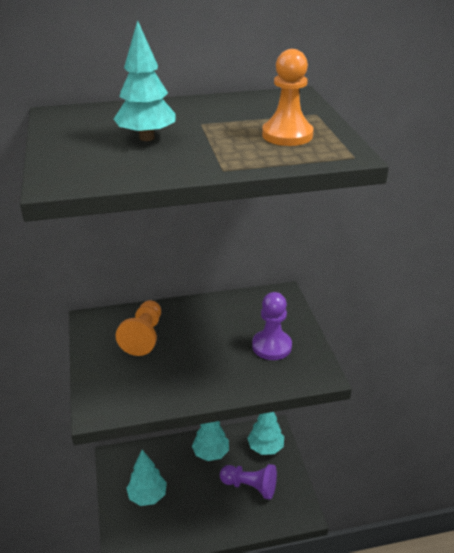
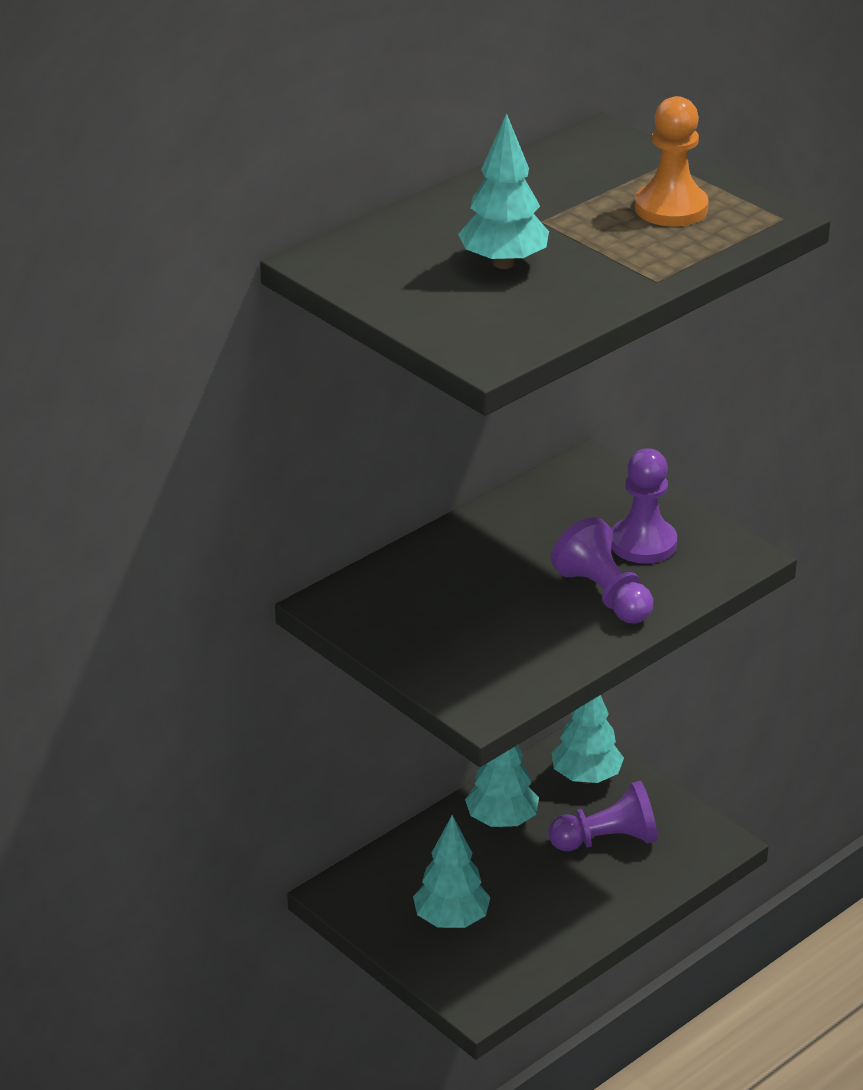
camera: 30 degrees left, 0 degrees up
orange pawn [116,300,161,356] -> none
none -> purple pawn [551,517,653,623]

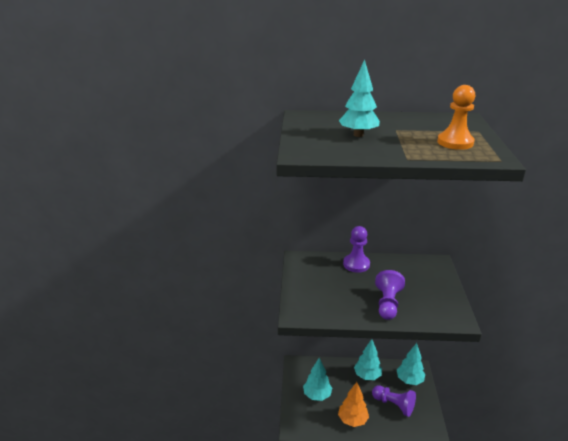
camera: 45 degrees right, 5 degrees down
purple pawn [611,448,677,563] -> purple pawn moved to [343,226,370,273]
none -> orange tree [338,382,369,427]

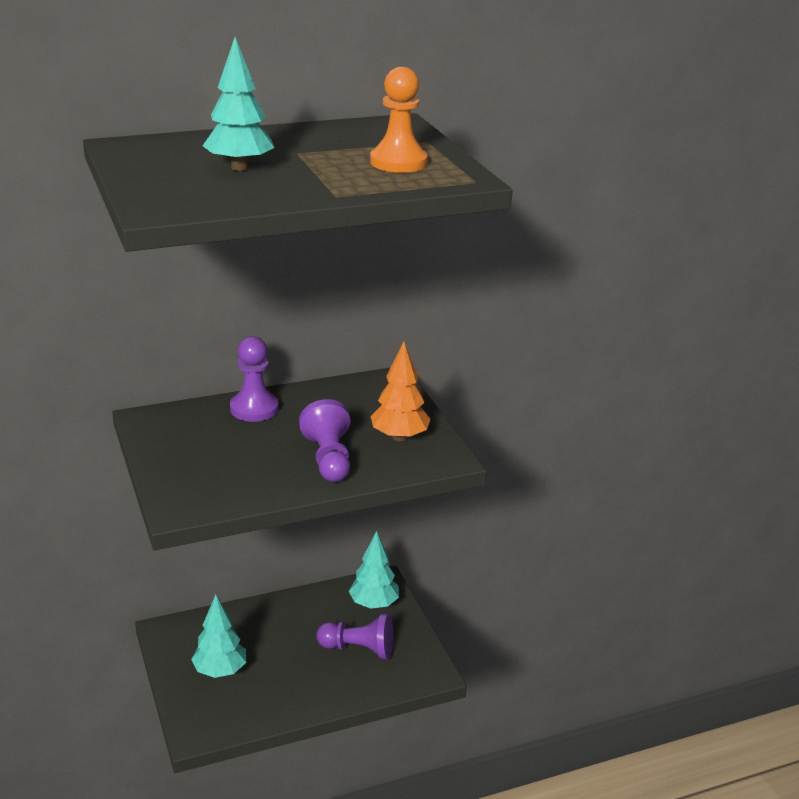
camera: 25 degrees left, 0 degrees up
orange tree [338,382,369,427] -> orange tree moved to [371,342,431,441]
turquoise tree [354,339,382,380] -> none

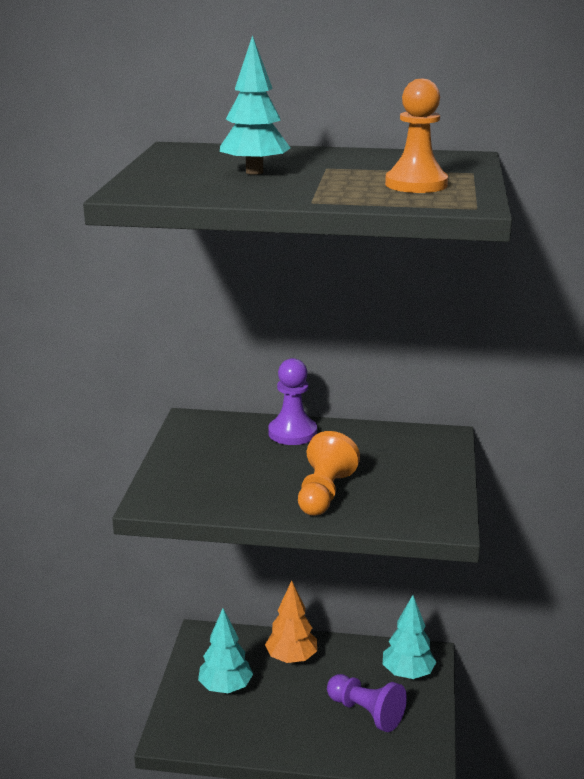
camera: 30 degrees right, 5 degrees down
purple pawn [299,399,350,482] -> orange pawn [298,431,360,516]
orange tree [371,342,431,441] -> orange tree moved to [265,581,317,663]

